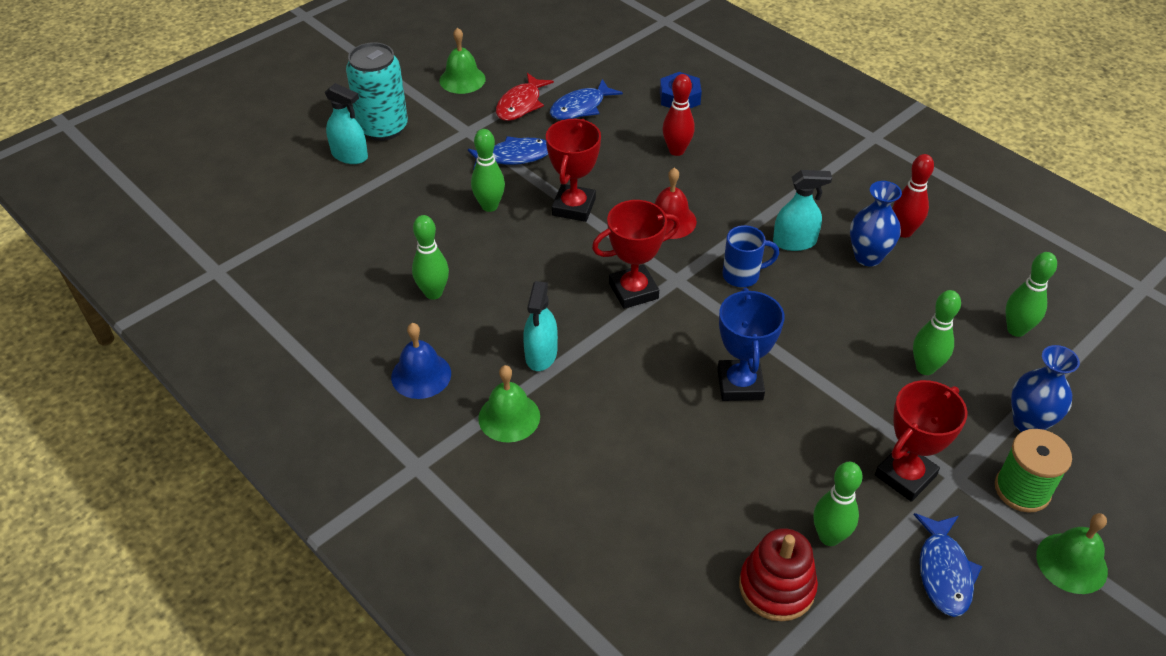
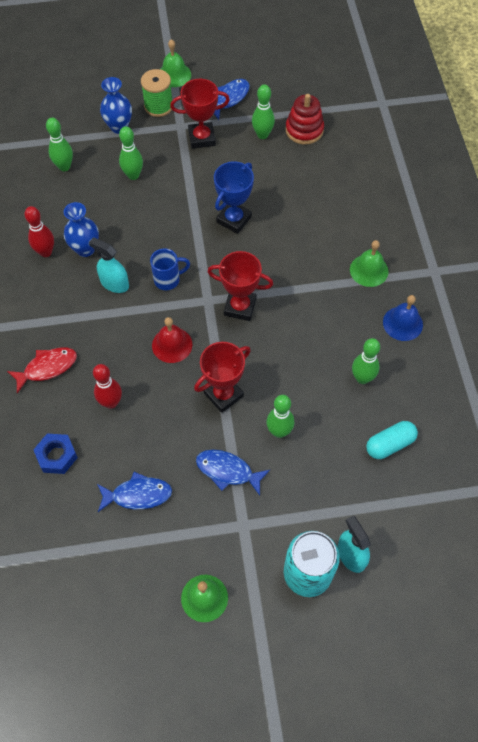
camera: 145 degrees left, 15 degrees up
red fish [496,73,554,121] -> red fish moved to [7,348,77,393]
turquoise spray bottle [523,281,558,371] -> none
blue mug [722,225,779,287] -> blue mug turned 135 degrees clockwise [150,248,190,290]
none -> turquoise capsule [366,421,418,459]

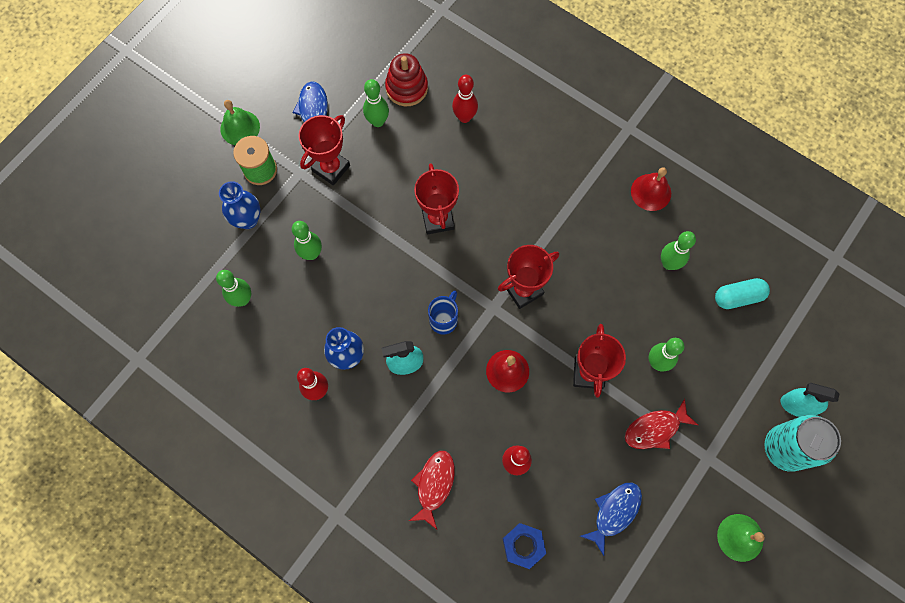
camera: 45 degrees left, 10 degrees up
blue fish [196,450,270,495] -> red fish [625,399,698,449]
blue trophy [214,161,254,234] -> red trophy [414,163,459,235]
green bell [350,240,388,287] -> none
turquoise capsule [366,421,418,459] -> turquoise capsule turned 60 degrees clockwise [715,278,770,309]
blue bell [383,295,423,341] -> red bell [631,167,671,211]
none -> red bowling pin [452,75,478,123]

